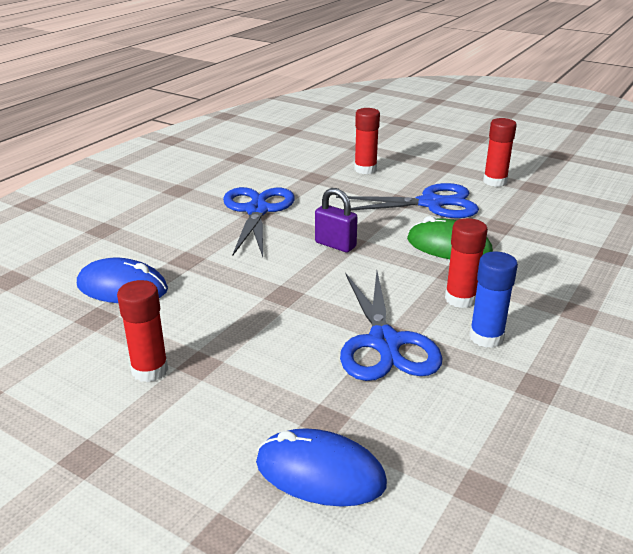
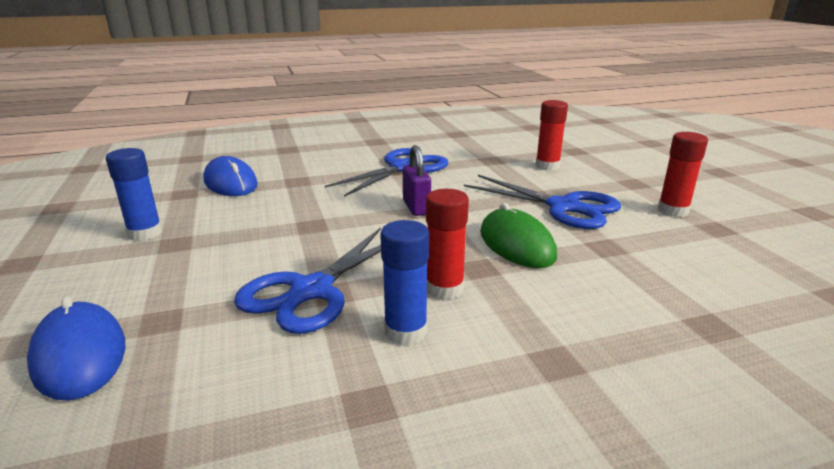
camera: 40 degrees right, 5 degrees down
red glue stick [117,280,168,382] -> blue glue stick [106,148,162,241]

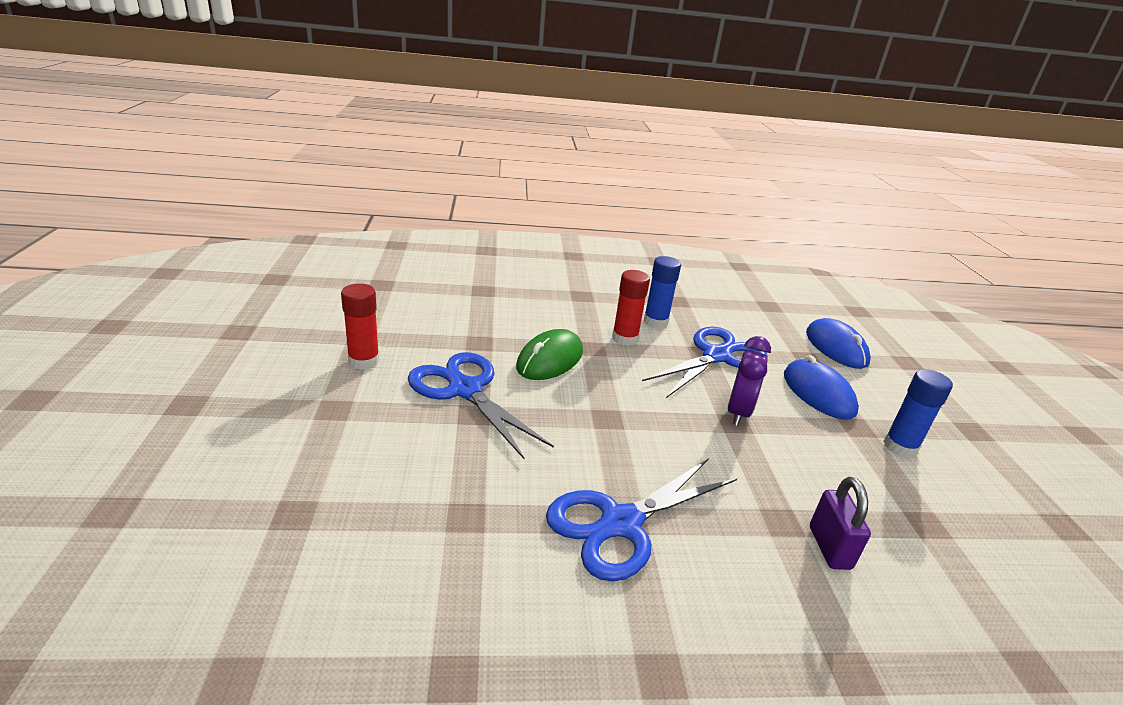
camera: 170 degrees left, 5 degrees up
blue mouse [203,156,258,196] -> blue mouse moved to [784,355,859,420]
purple padlock [403,145,431,216] -> purple padlock moved to [810,477,871,570]
green mouse [480,203,557,268] -> green mouse turned 45 degrees clockwise [516,329,583,380]
red glue stick [535,100,568,171] -> none
none -> purple clock [728,336,771,426]

